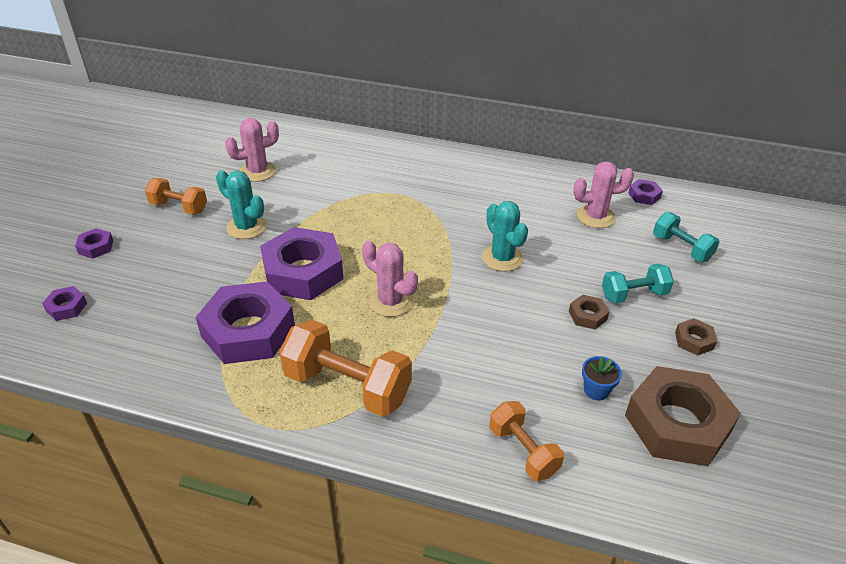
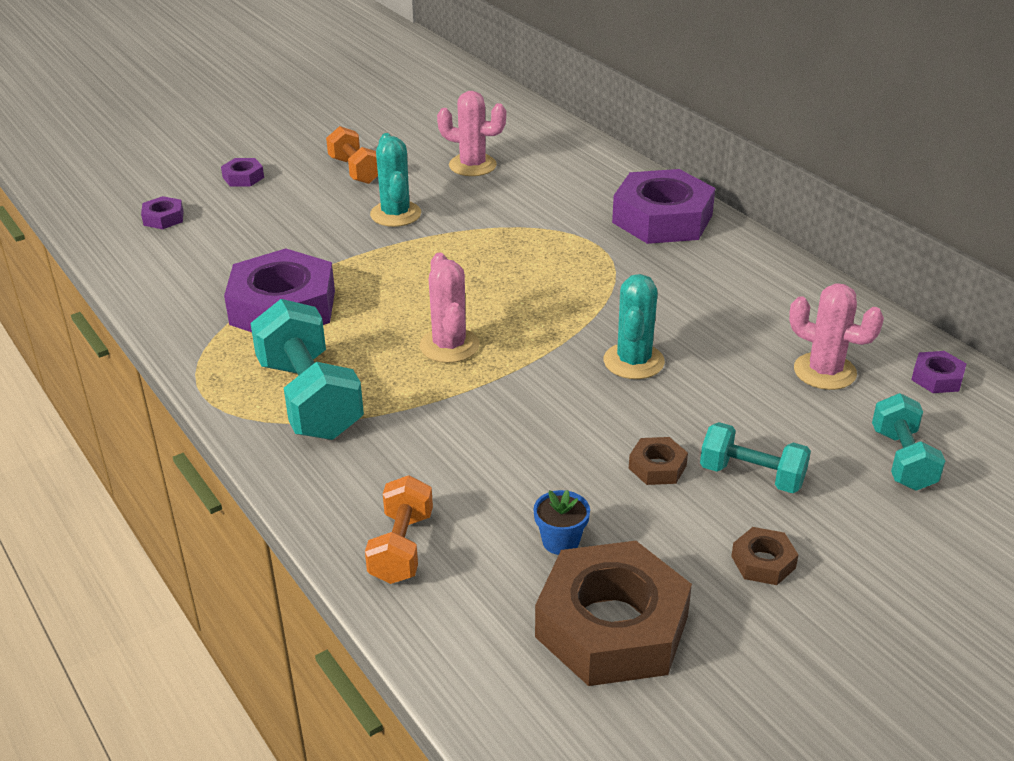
camera: 40 degrees right, 5 degrees down
purple nut [260,227,343,300] -> purple nut moved to [612,169,715,244]
orange dumbbell [279,319,412,417] -> turquoise dumbbell [250,299,364,440]

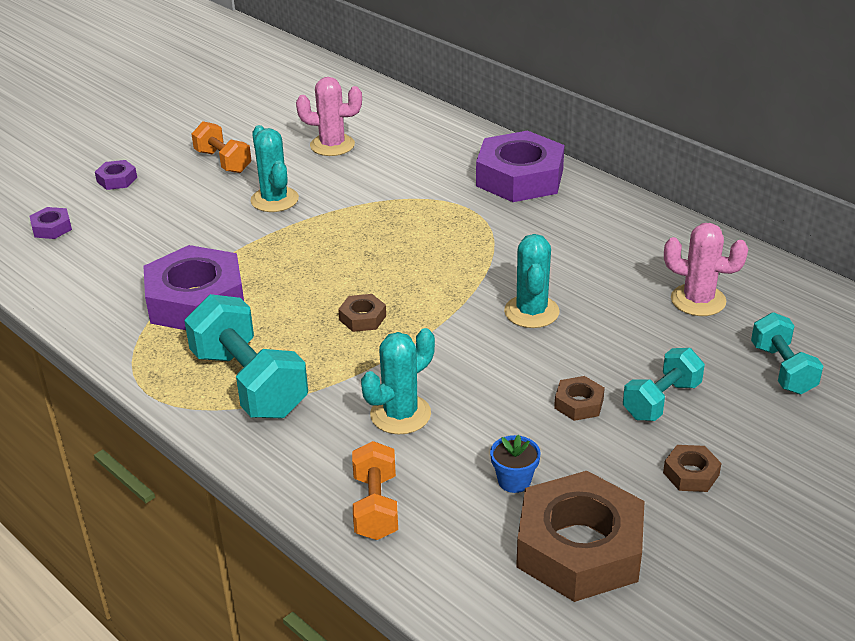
camera: 10 degrees left, 0 degrees up
pink cactus [420,252,480,363] -> brown nut [338,294,386,332]
turquoise dumbbell [700,422,811,493] -> turquoise dumbbell turned 60 degrees counterclockwise [623,348,705,421]
purple nut [911,351,966,393] -> none
none -> turquoise cactus [361,328,435,435]

